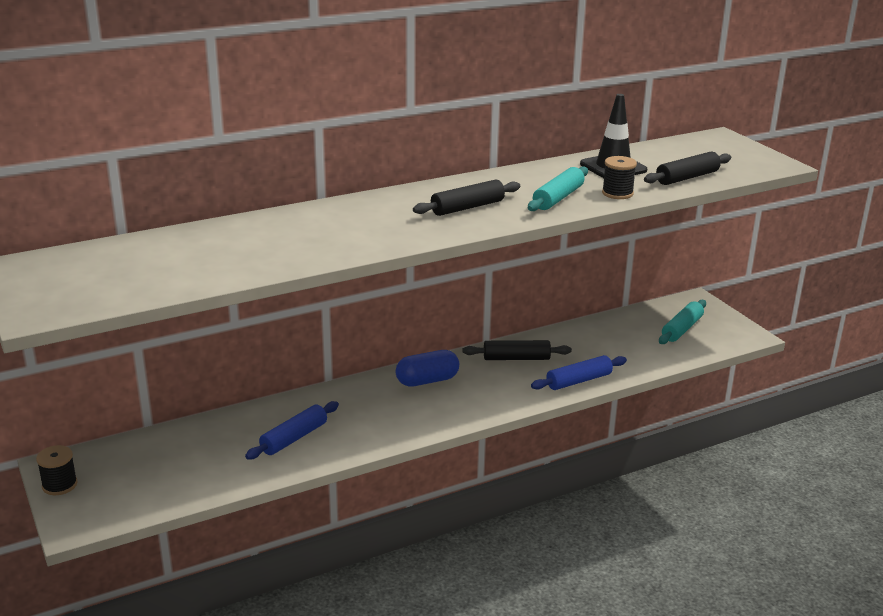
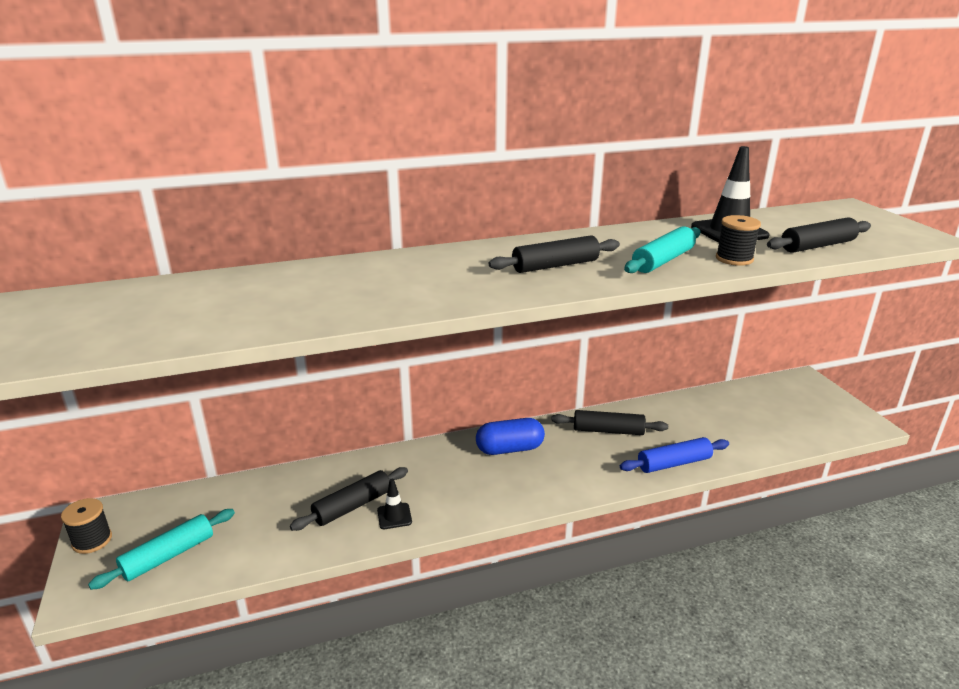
camera: 10 degrees right, 0 degrees up
blue rolling pin [245,401,339,459] -> black rolling pin [290,467,408,531]
turquoise rolling pin [659,300,706,344] -> turquoise rolling pin moved to [88,509,235,590]
none -> black traffic cone [377,479,412,529]

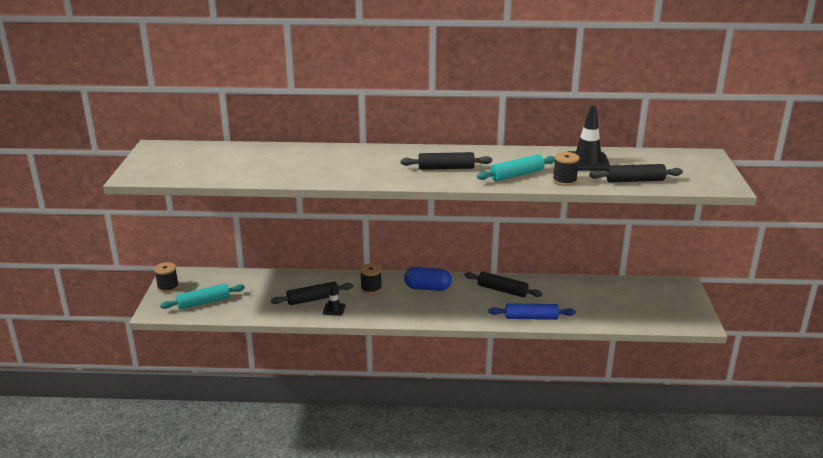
camera: 20 degrees right, 0 degrees up
none -> black spool [360,263,382,294]

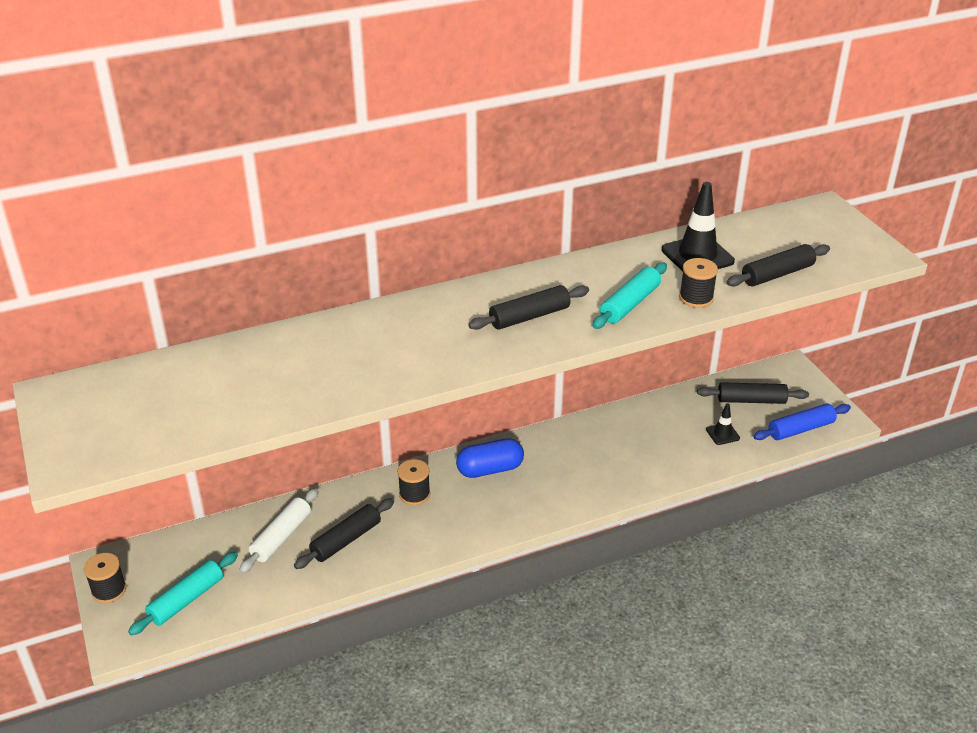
camera: 25 degrees left, 10 degrees up
black traffic cone [323,284,345,316] -> black traffic cone moved to [706,403,740,445]
black rolling pin [465,272,542,297] -> black rolling pin moved to [697,382,809,404]
blue rolling pin [488,303,576,320] -> blue rolling pin moved to [753,404,851,440]
none -> white rolling pin [239,488,319,574]

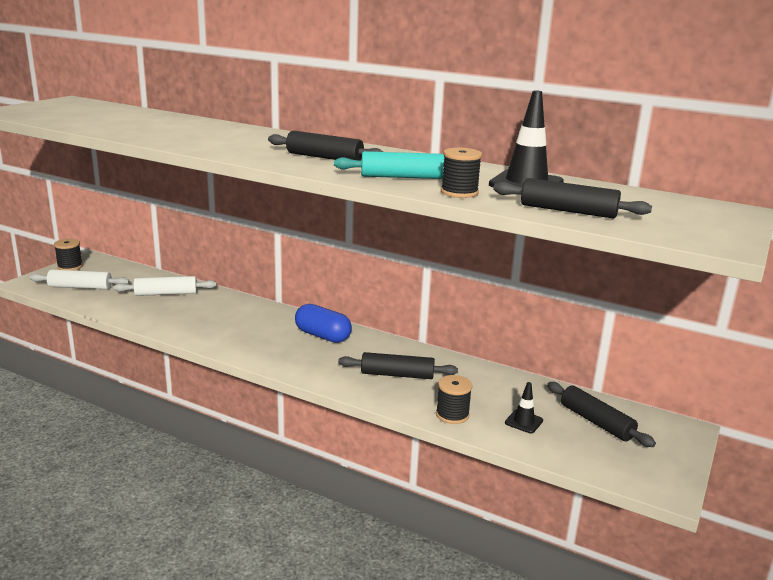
camera: 50 degrees right, 15 degrees down
turquoise rolling pin [128,552,238,635] -> white rolling pin [30,270,129,289]
black rolling pin [294,498,394,569] -> black rolling pin moved to [338,352,458,379]
black spool [398,459,430,505] -> black spool moved to [436,375,472,424]
blue rolling pin [753,404,851,440] -> none

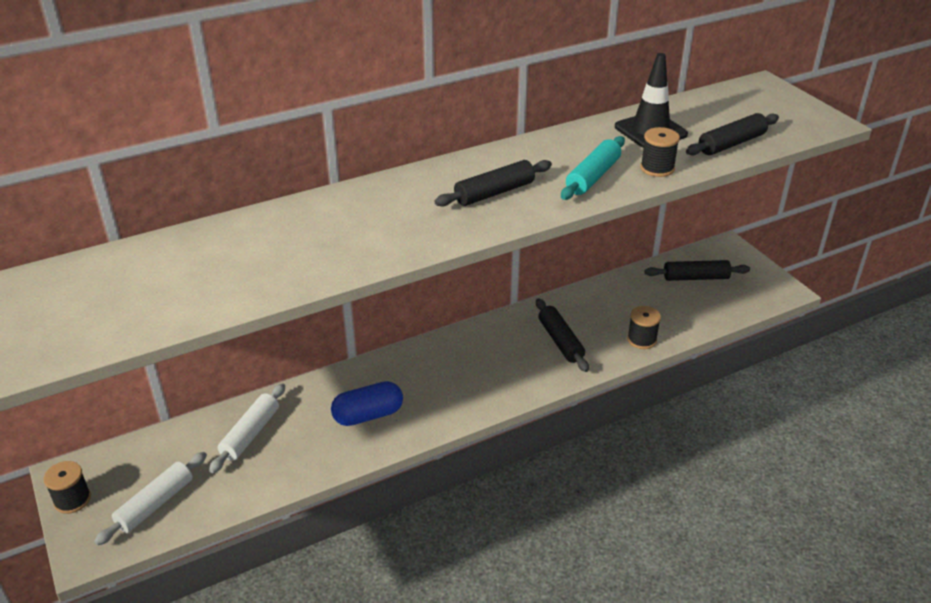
camera: 55 degrees left, 15 degrees up
blue capsule [295,304,352,343] -> blue capsule moved to [331,381,403,426]
black rolling pin [338,352,458,379] -> black rolling pin turned 60 degrees counterclockwise [536,298,589,372]
black traffic cone [505,382,543,433] -> none

